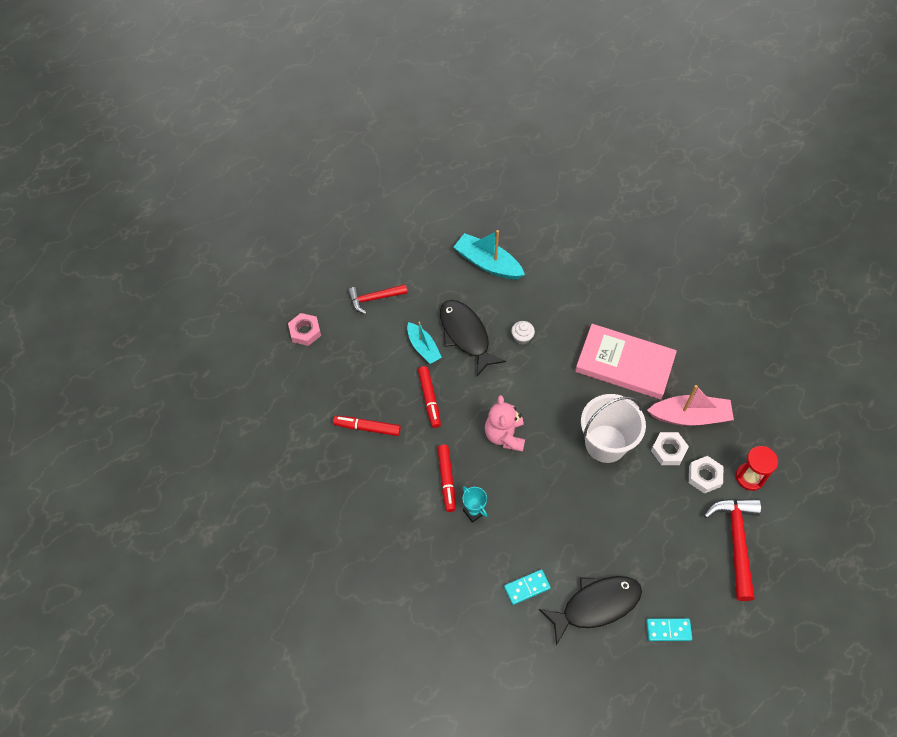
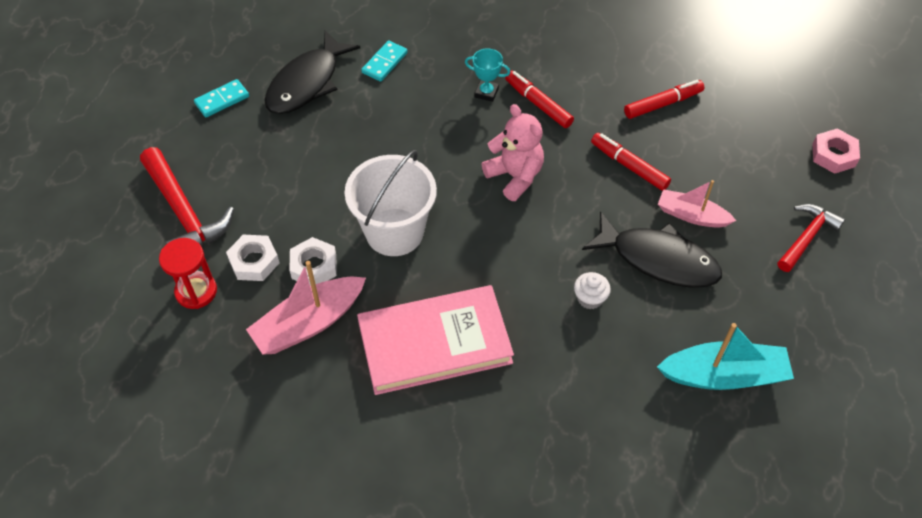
camera: 145 degrees right, 5 degrees down
turquoise boat [407,322,442,364] -> pink boat [658,180,736,228]

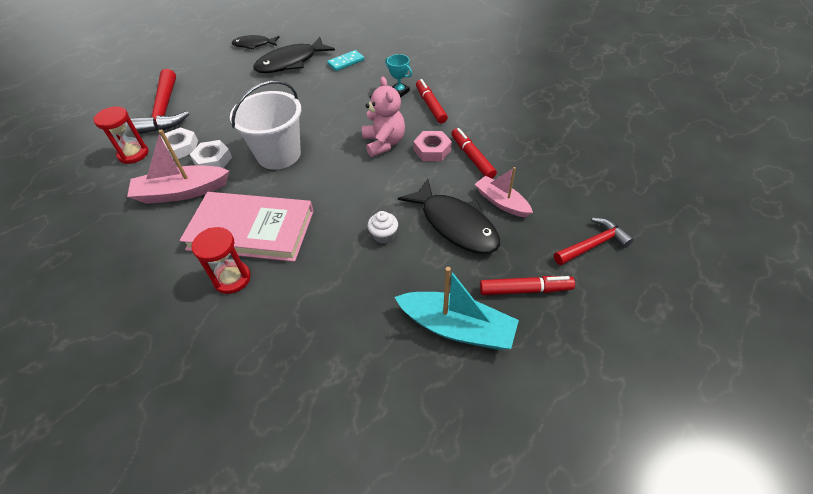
camera: 25 degrees right, 5 degrees down
turquoise domino [194,79,249,117] -> none
red marker [624,80,704,119] -> red marker moved to [480,276,575,295]
pink nut [813,129,860,174] -> pink nut moved to [413,131,452,161]
none -> red hourglass [192,227,251,294]
none -> black fish [232,35,279,50]

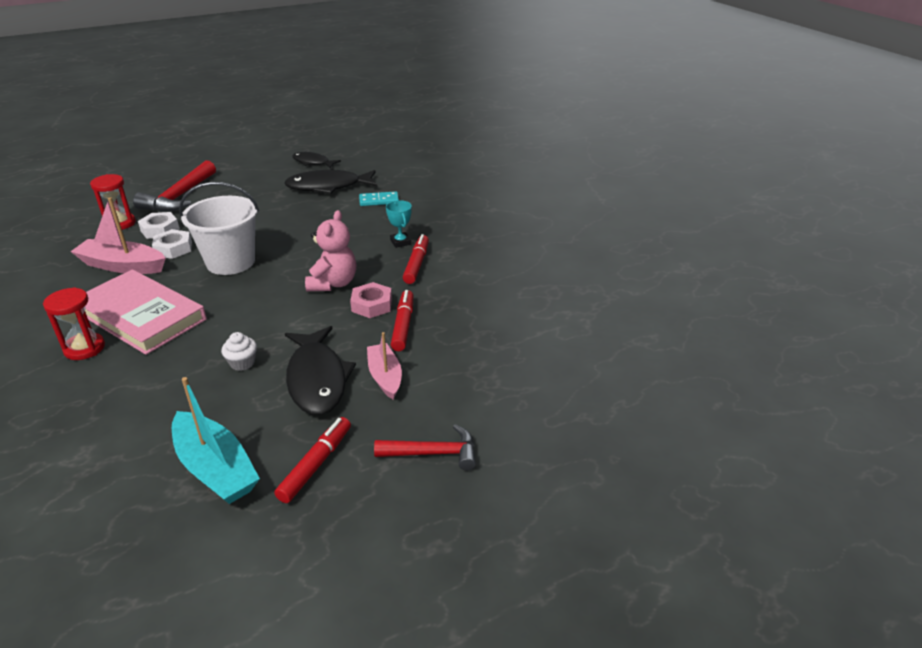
camera: 25 degrees right, 15 degrees down
red marker [480,276,575,295] -> red marker turned 90 degrees counterclockwise [274,417,351,503]

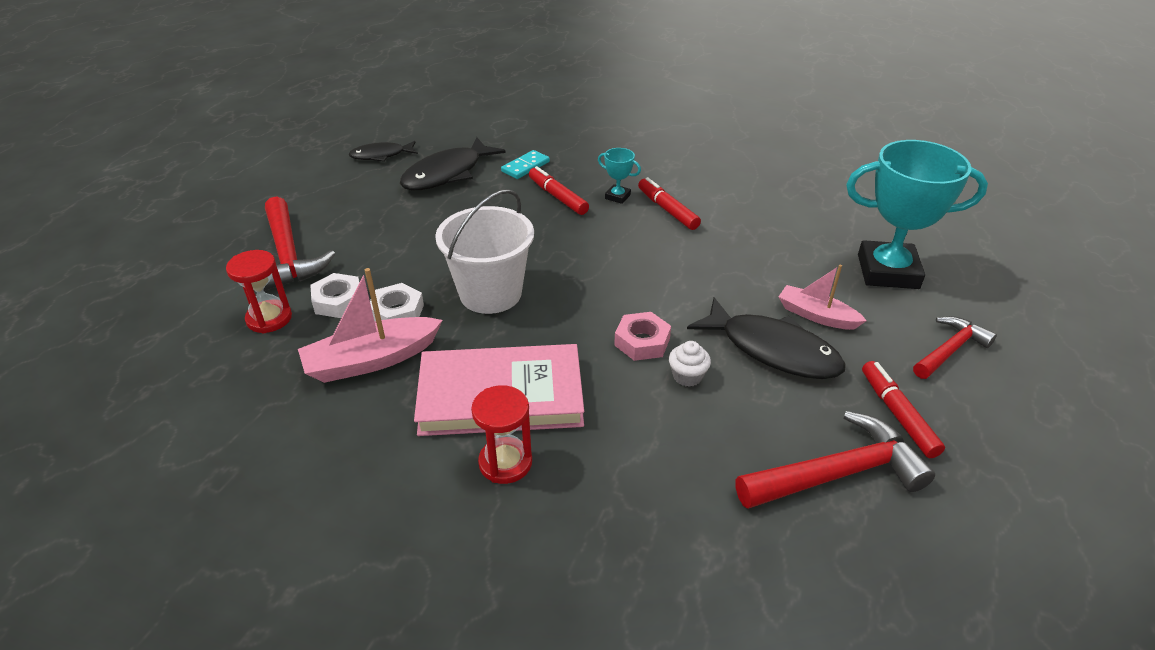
camera: 40 degrees left, 5 degrees up
turquoise boat [172,377,260,504] -> red hammer [735,411,935,509]
pink teddy bear [305,210,356,291] -> none
pink nut [350,282,392,318] -> pink nut moved to [614,312,671,361]
red marker [391,290,413,351] -> red marker moved to [529,166,589,215]
none -> turquoise trophy [846,140,988,289]

